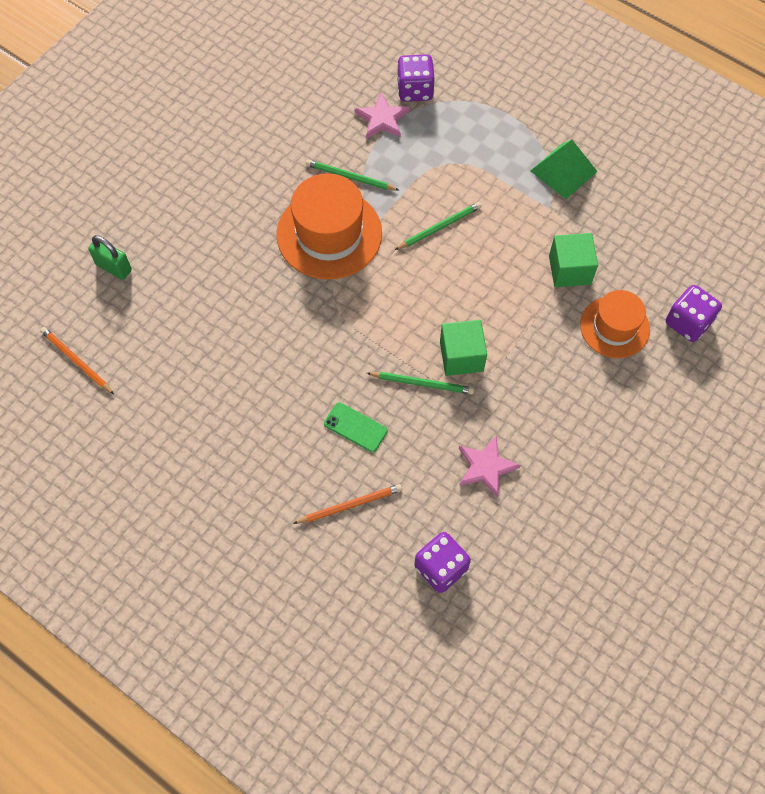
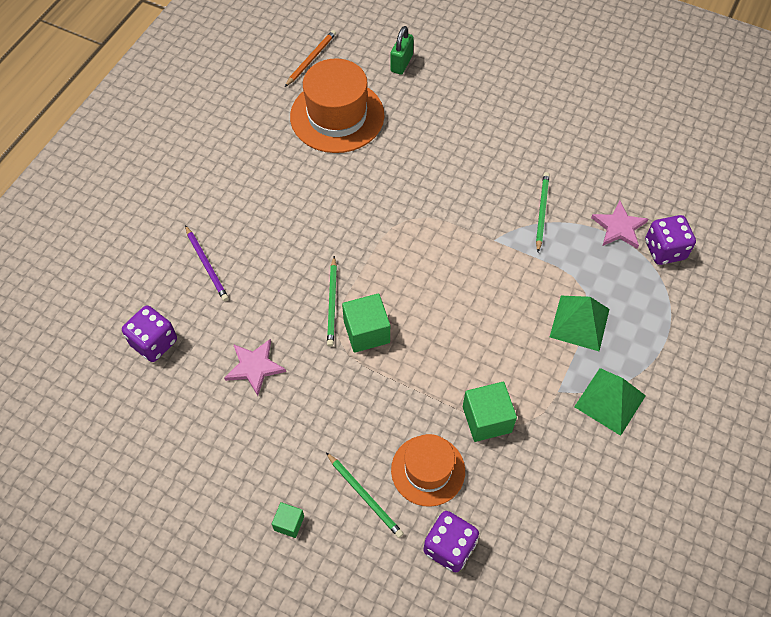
camera: 80 degrees right, 5 degrees down
orange hat [276,173,382,280] -> orange hat moved to [290,58,384,153]
orange pencil [293,484,402,524] -> purple pencil [185,225,229,301]
green phone [324,402,388,452] -> none
green pencil [395,202,482,250] -> green pencil moved to [326,452,404,538]
none -> green cube [272,502,304,538]
none -> green pyramid [550,296,610,351]

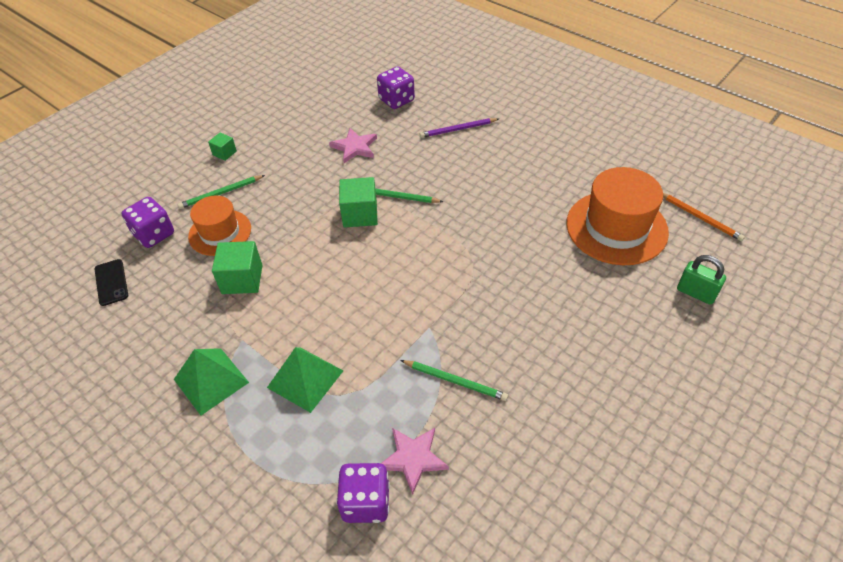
camera: 105 degrees right, 10 degrees down
none -> black phone [95,259,128,306]

